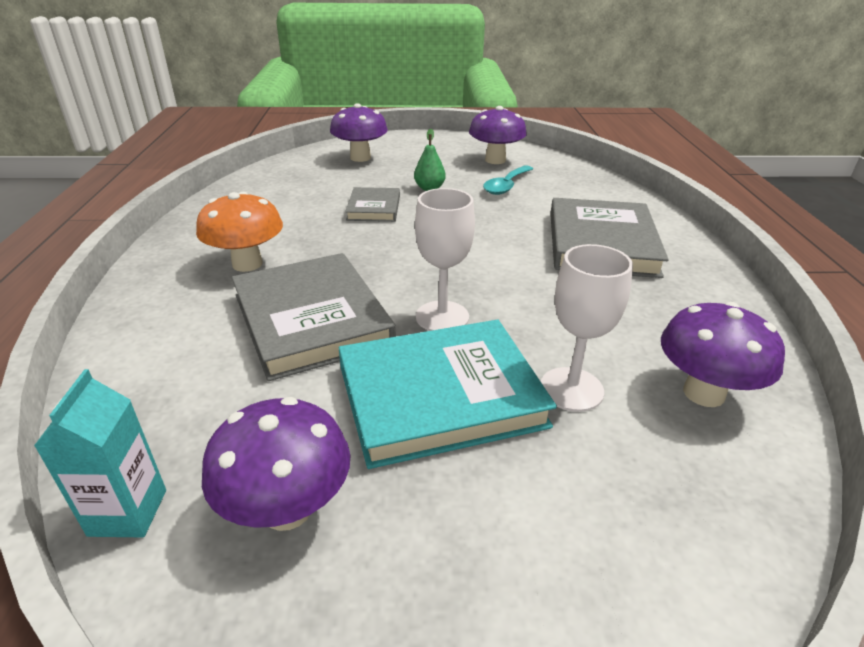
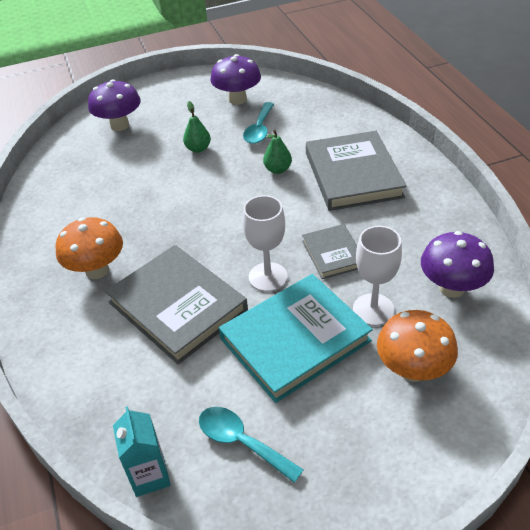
camera: 15 degrees left, 10 degrees up
purple mushroom [202,397,350,531] -> turquoise spoon [199,407,304,483]
grey book [345,187,400,222] -> grey book moved to [302,224,358,279]
none -> green pear [263,130,292,174]
none -> orange mushroom [377,310,458,382]

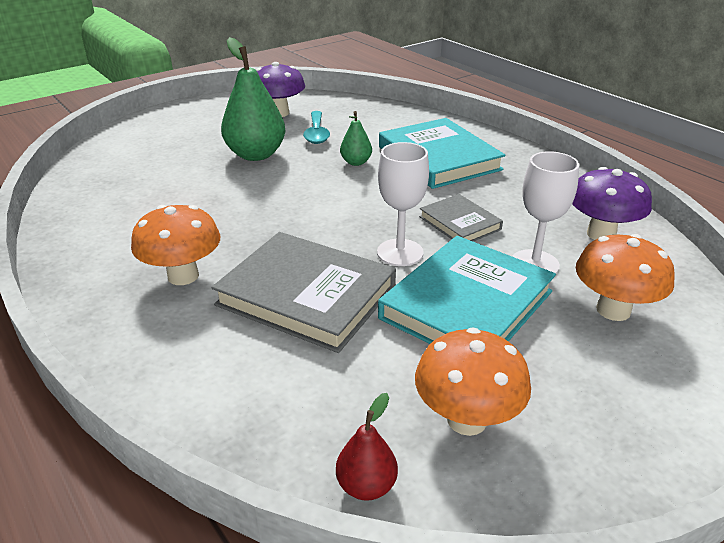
camera: 20 degrees left, 10 degrees down
purple mushroom [88,79,141,131] -> none
turquoise carton [113,406,171,497] -> red pear [336,393,398,501]
green pear [183,101,211,153] -> green pear [221,37,285,161], size x1.99
turquoise spoon [199,407,304,483] -> orange mushroom [415,327,531,436]
grey book [306,131,406,211] -> turquoise book [379,118,506,189]

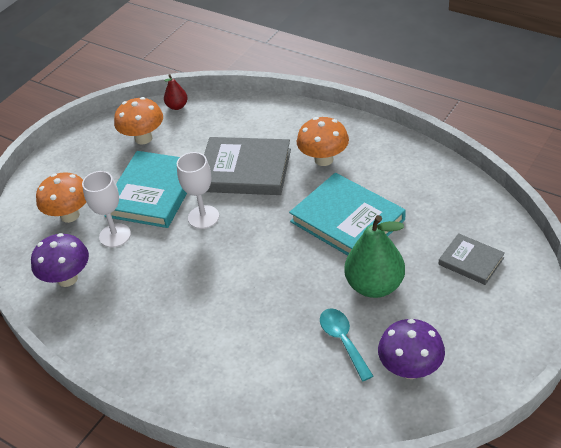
camera: 165 degrees right, 10 degrees up
green pear [340,111,372,166] -> none
turquoise book [379,118,506,189] -> turquoise book moved to [289,173,405,256]
grey book [419,194,503,241] -> grey book moved to [439,233,505,285]

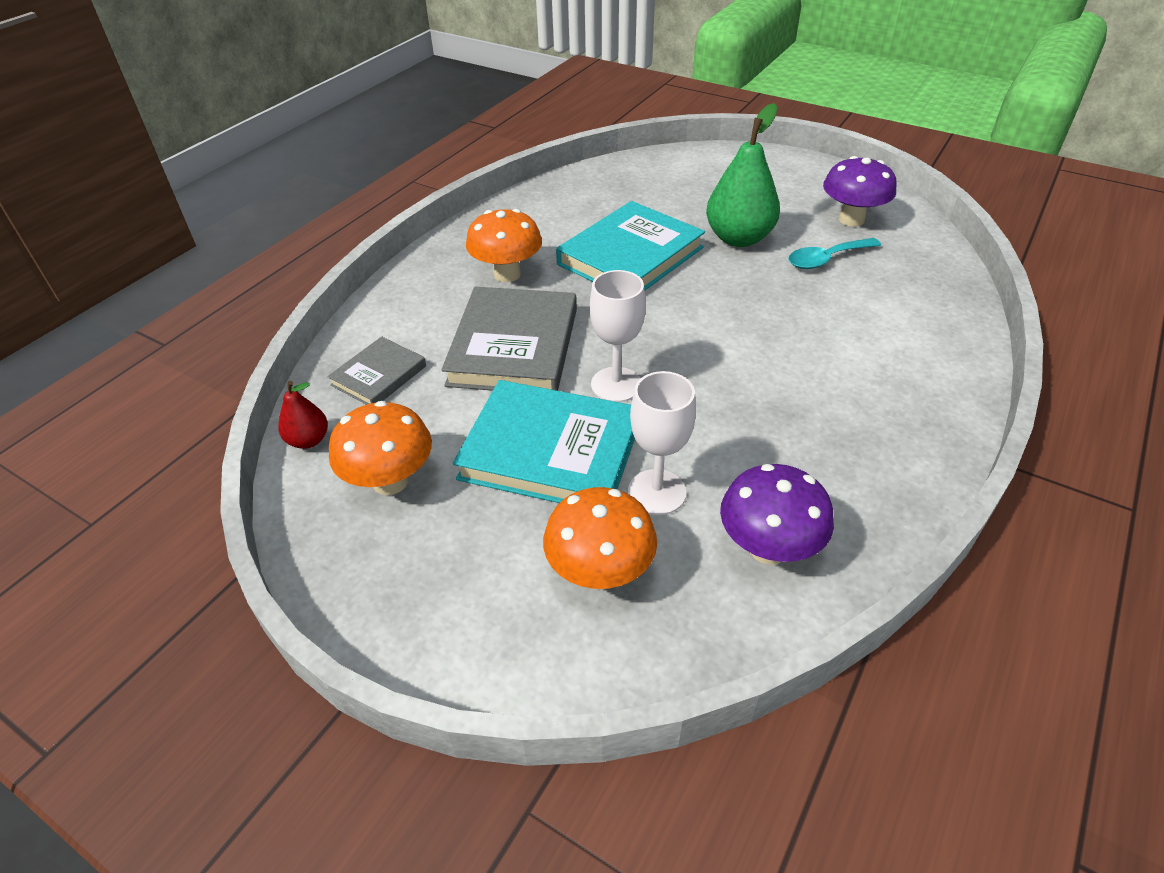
camera: 95 degrees left, 0 degrees up
grey book [439,233,505,285] -> grey book moved to [327,337,426,405]

